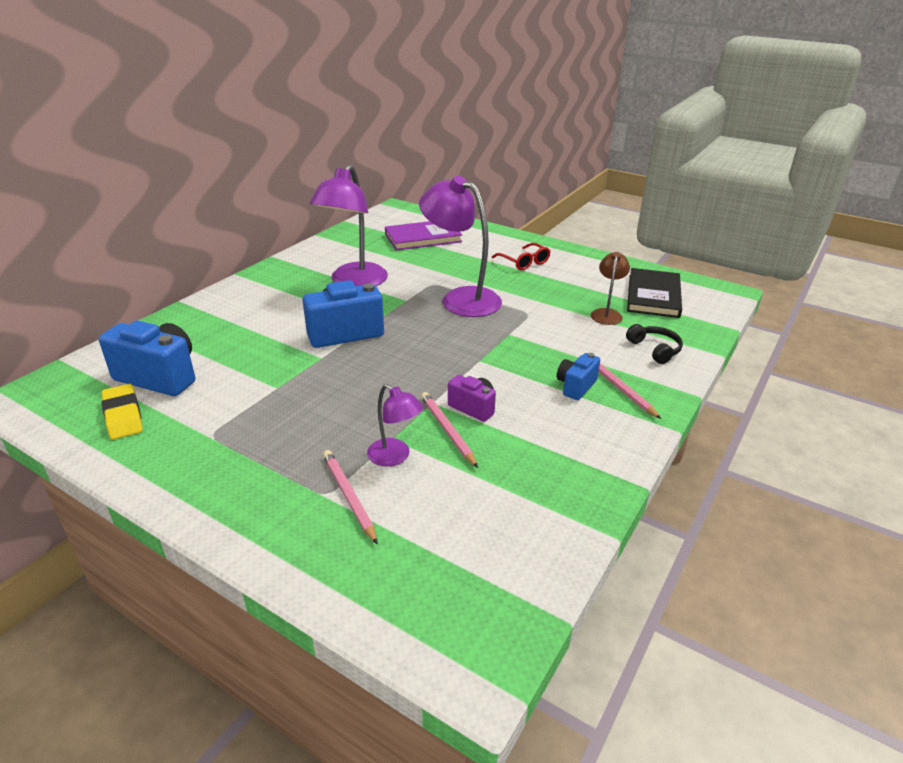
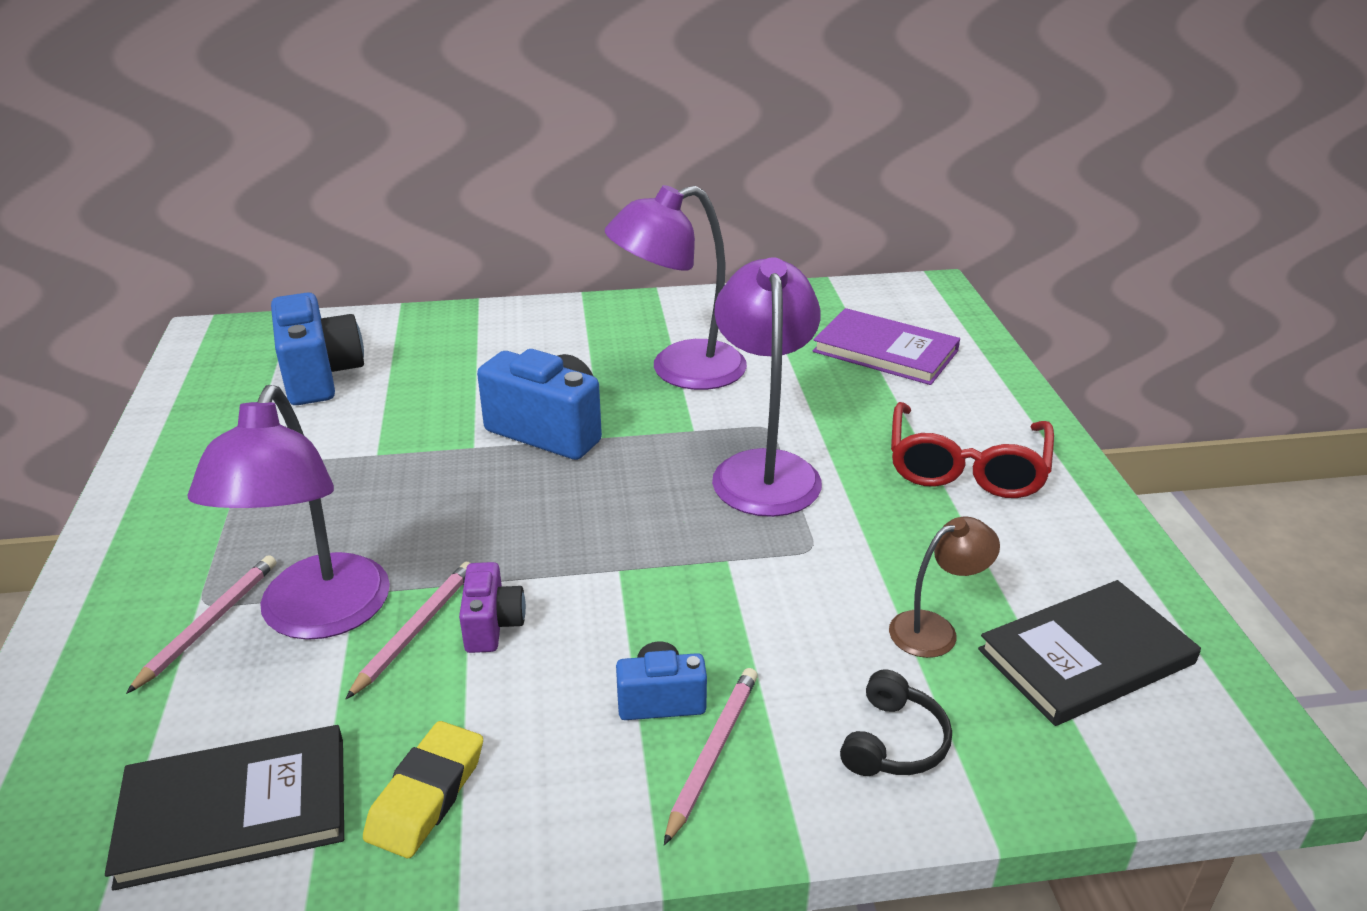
camera: 50 degrees right, 0 degrees up
yellow eraser [102,384,143,440] -> yellow eraser moved to [363,721,483,858]
purple lamp [367,384,423,467] -> purple lamp [188,385,390,640], size x1.95
red glasses [492,243,551,270] -> red glasses [891,402,1054,498], size x1.65
none -> black book [105,725,344,890]

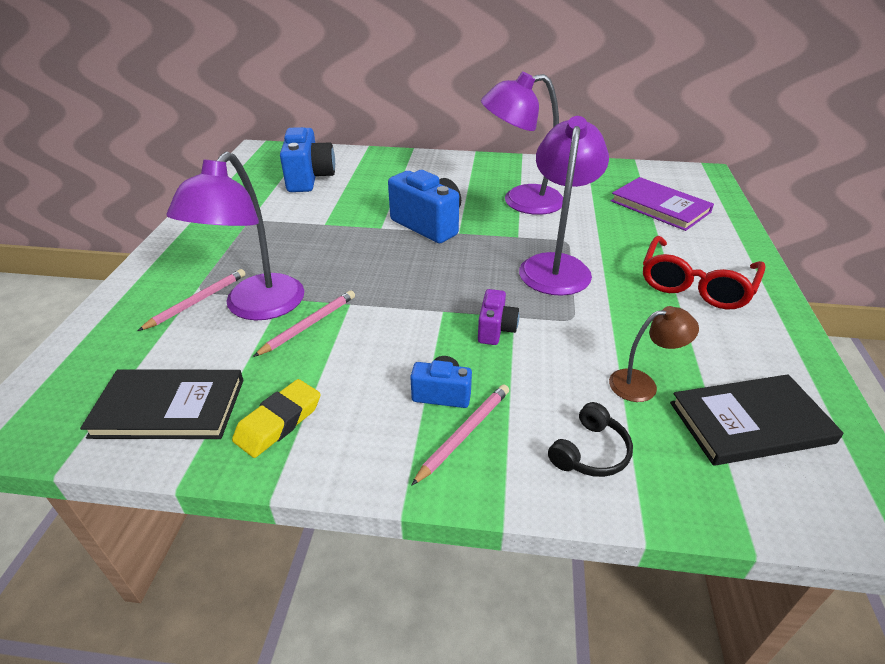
camera: 15 degrees right, 5 degrees up
purple camera [459,562,526,653] -> purple camera moved to [478,289,519,345]

